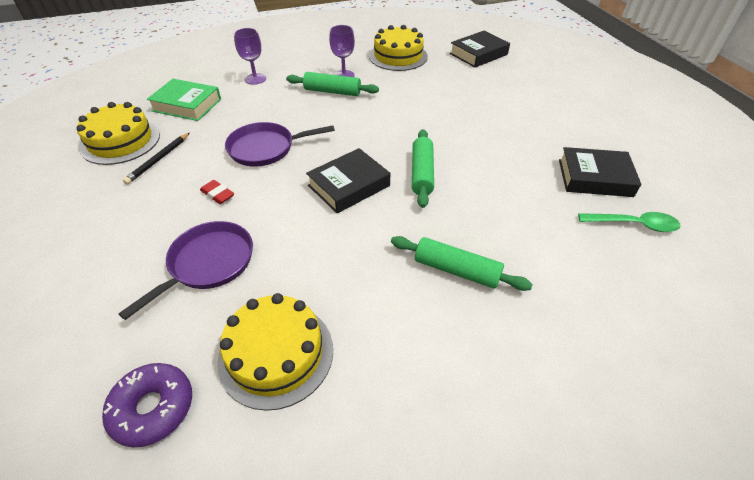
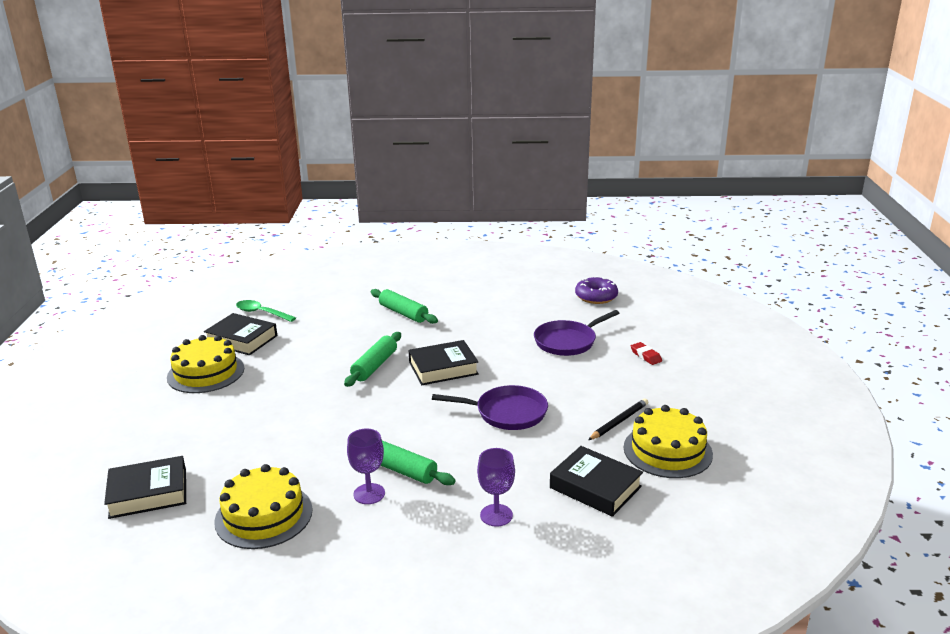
camera: 160 degrees left, 20 degrees down
green book [147,79,221,121] -> black book [550,446,643,517]
red eraser [200,180,234,204] -> red eraser moved to [631,342,662,365]
yellow cake [217,293,333,411] -> yellow cake moved to [167,335,244,393]

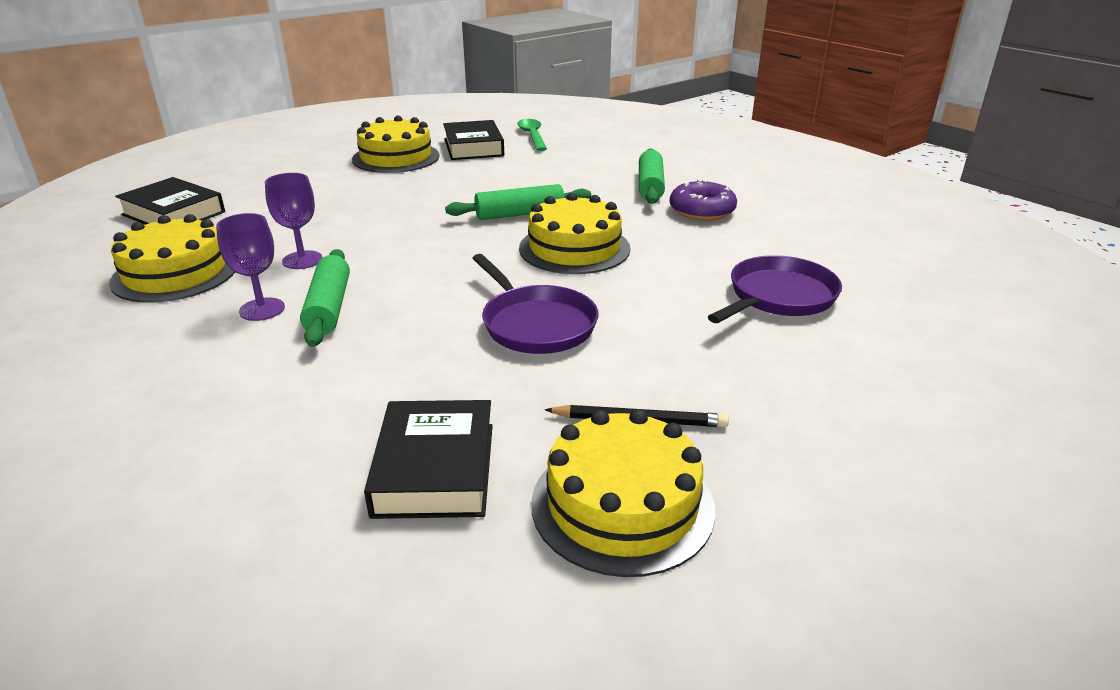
camera: 50 degrees right, 5 degrees up
black book [408,340,479,385] -> yellow cake [519,193,631,274]
purple goblet [477,448,515,527] -> purple goblet moved to [265,173,322,269]
purple pan [534,310,619,356] -> purple pan turned 120 degrees clockwise [708,255,842,323]
purple donut [575,276,618,304] -> purple donut moved to [670,179,737,221]
red eraser [631,342,662,365] -> none

